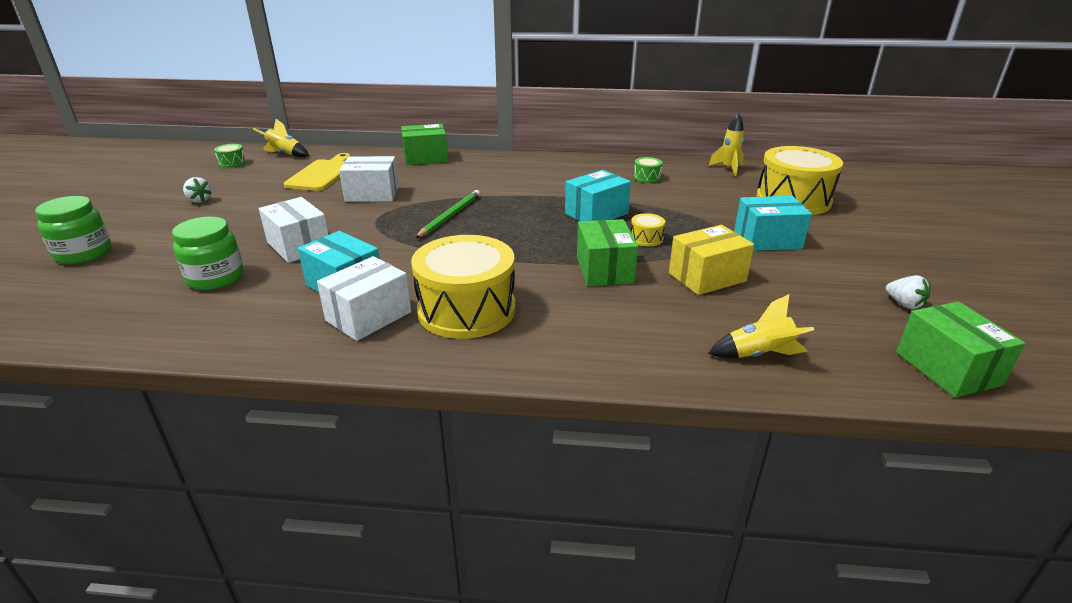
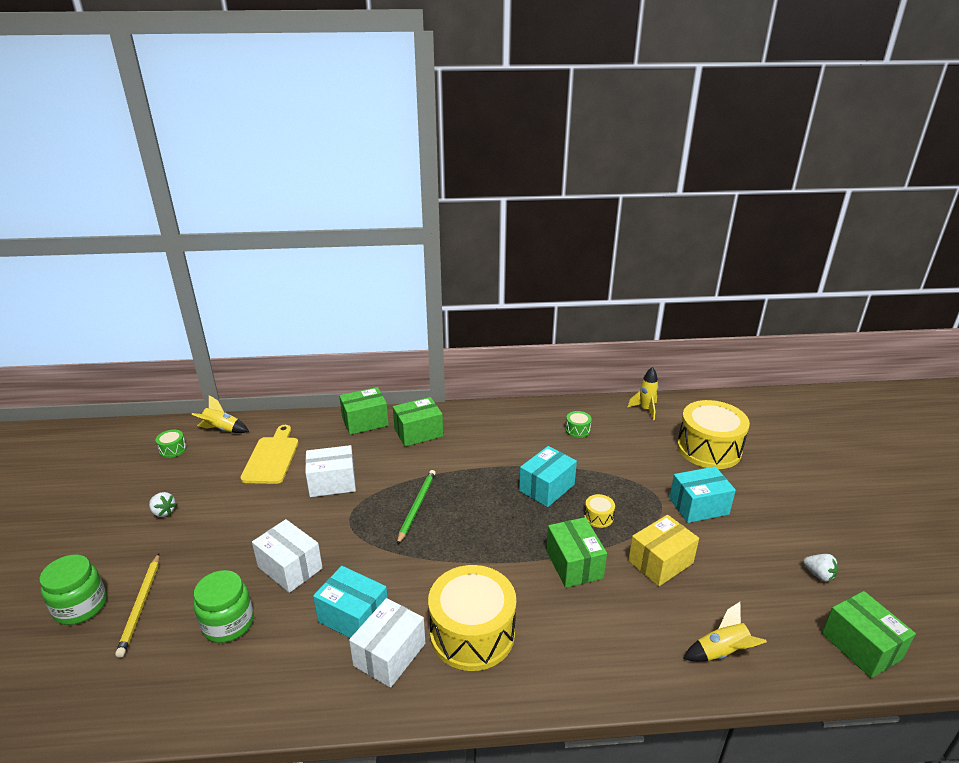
camera: 10 degrees left, 0 degrees up
none -> yellow pencil [115,553,159,658]
none -> green box [393,397,443,447]

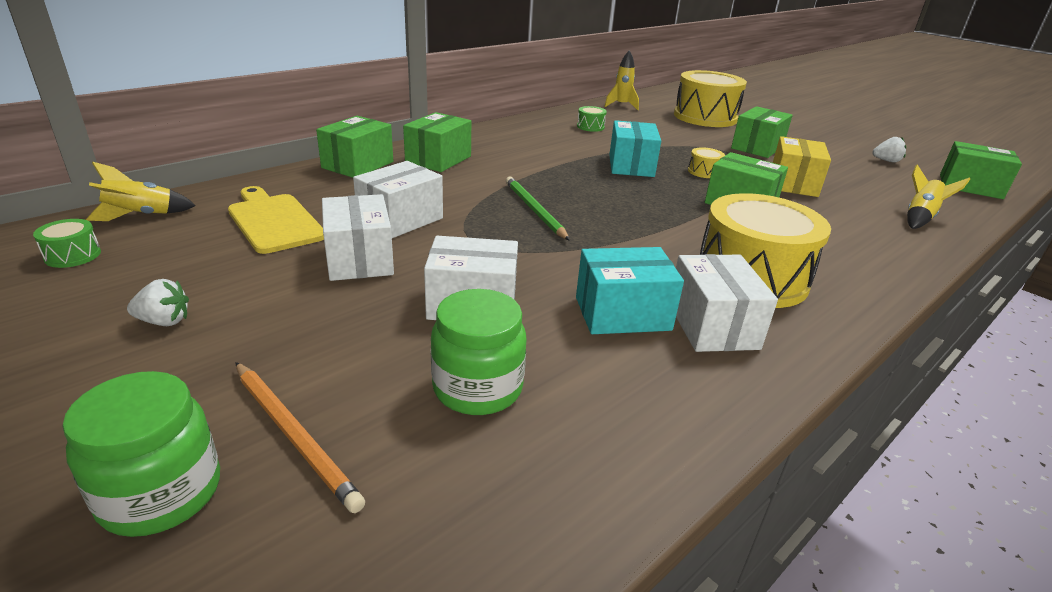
camera: 40 degrees left, 0 degrees up
yellow pencil [115,553,159,658] -> orange pencil [235,362,365,513]
turquoise box [669,466,736,523] -> green box [731,106,793,158]
none -> white box [322,194,394,281]

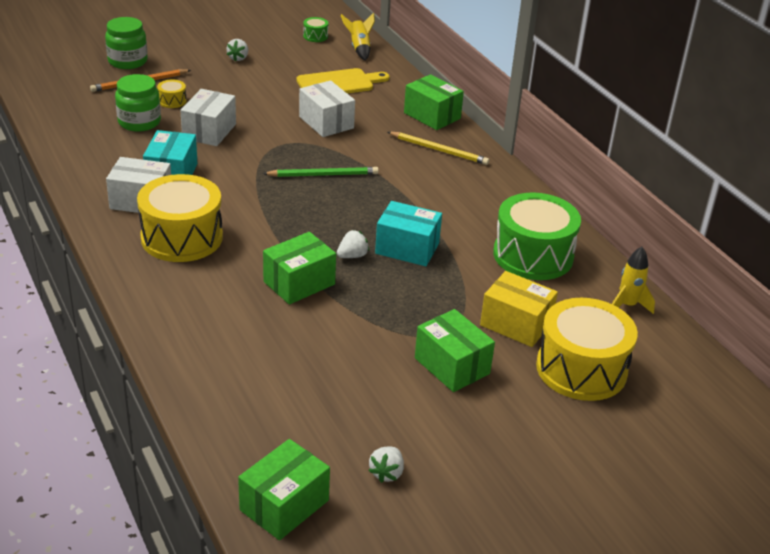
camera: 105 degrees right, 5 degrees up
white box [322,194,394,281] -> none
green box [403,112,471,172] -> yellow pencil [388,132,489,165]
green drum [577,106,607,132] -> green drum [493,193,581,280], size x2.44
yellow drum [688,147,725,178] -> yellow drum moved to [157,80,187,108]
yellow box [773,136,831,197] -> yellow box moved to [480,271,558,347]
yellow rocket [907,165,970,229] -> none
none -> white strawberry [337,230,369,258]

